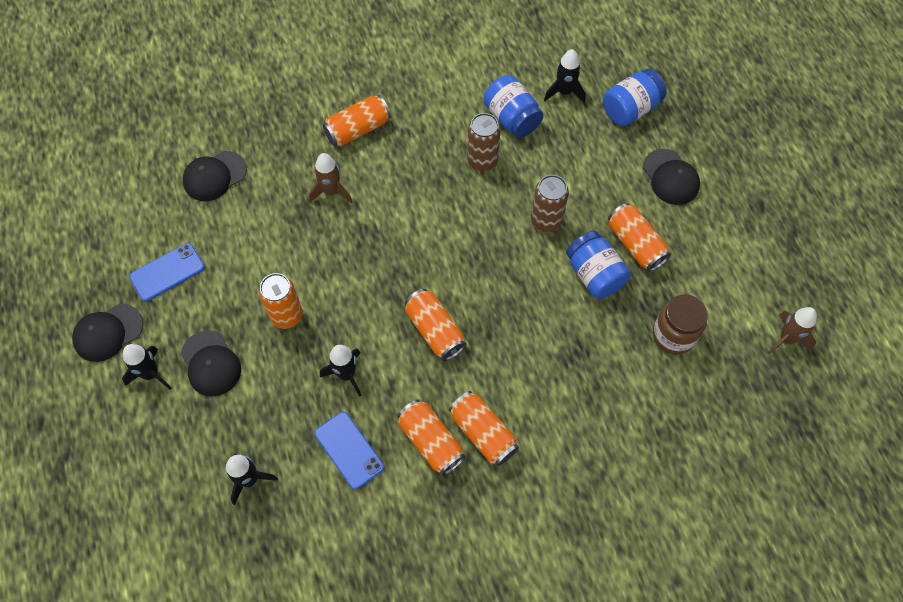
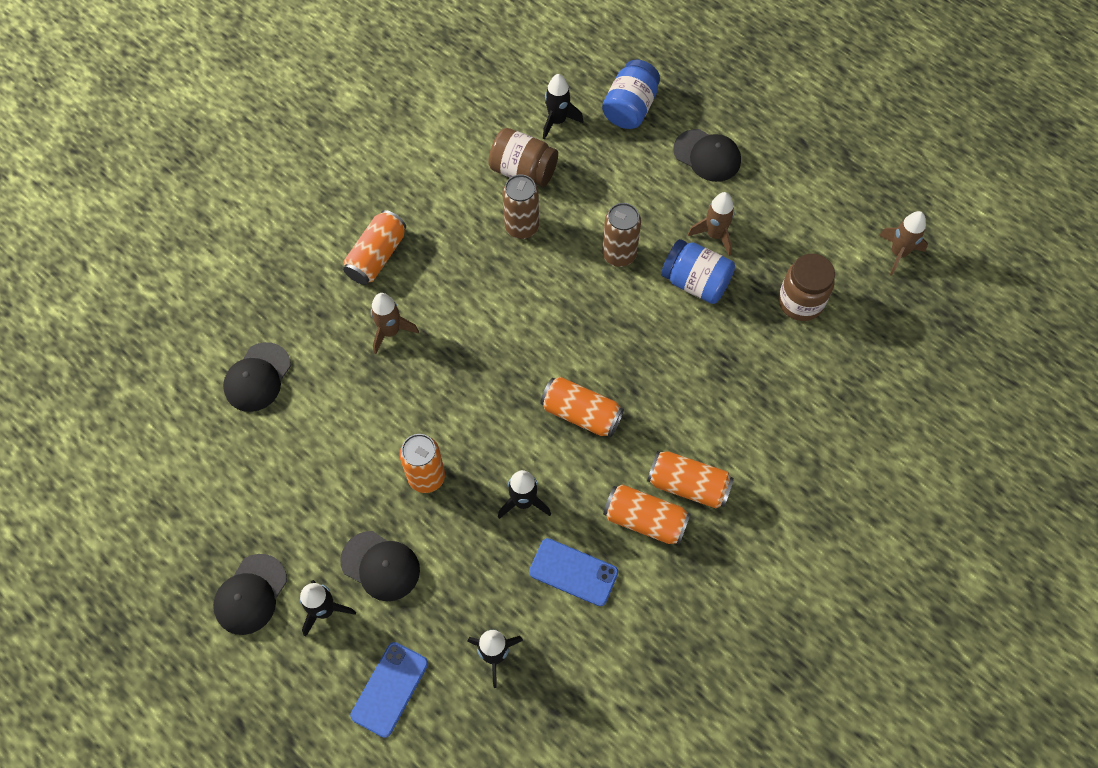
camera: 30 degrees left, 0 degrees up
blue phone [129,243,205,301] -> blue phone moved to [350,642,428,738]
blue jar [483,75,544,138] -> brown jar [488,128,558,187]
orange can [608,203,671,272] -> brown rocket [688,192,734,256]

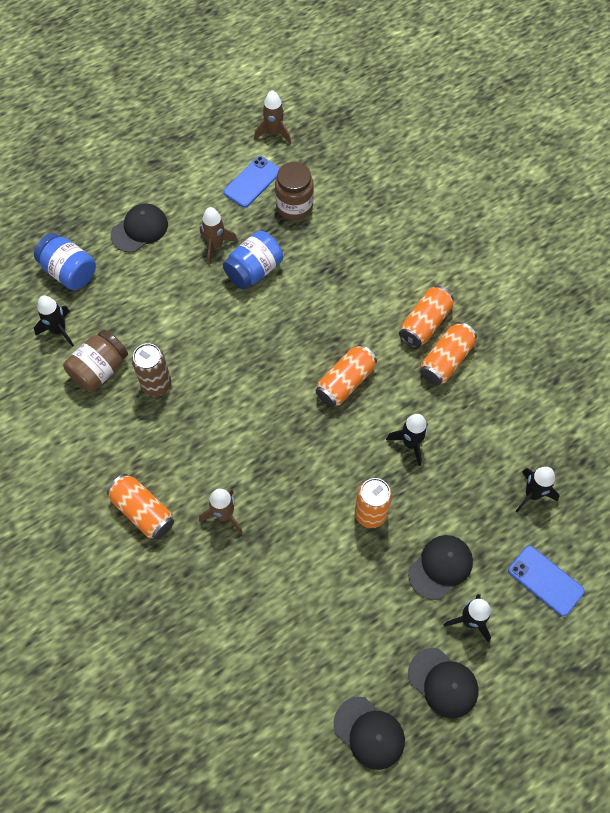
camera: 75 degrees left, 0 degrees up
black cap [223,342,291,412] -> black cap moved to [334,697,405,770]
blue phone [529,538,618,606] -> blue phone moved to [224,156,280,208]
brown can [602,203,641,267] -> none

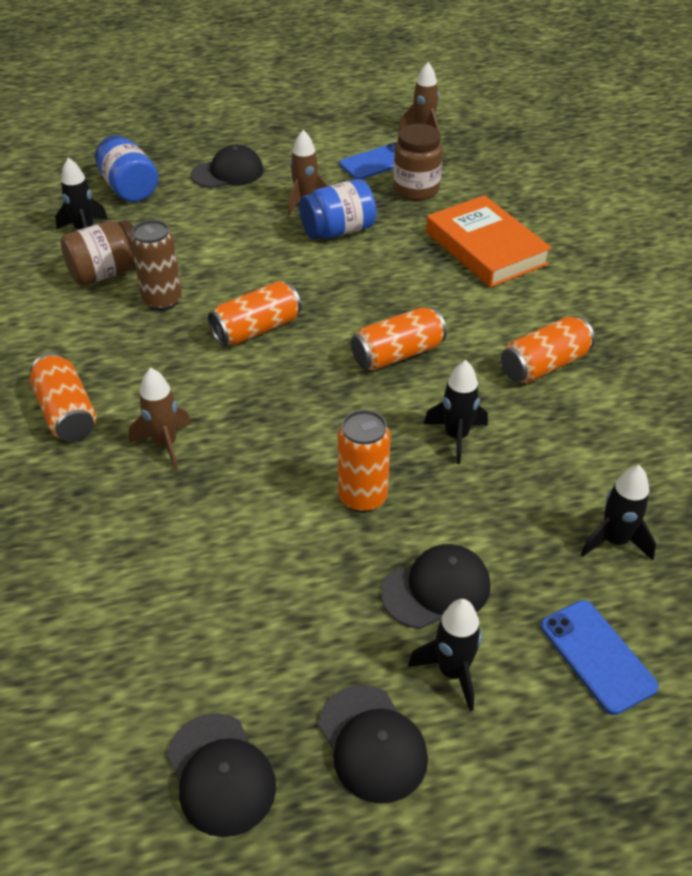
camera: 20 degrees right, 20 degrees down
orange can [399,286,454,348] -> orange can moved to [208,281,301,346]
none -> orange book [426,195,552,288]

